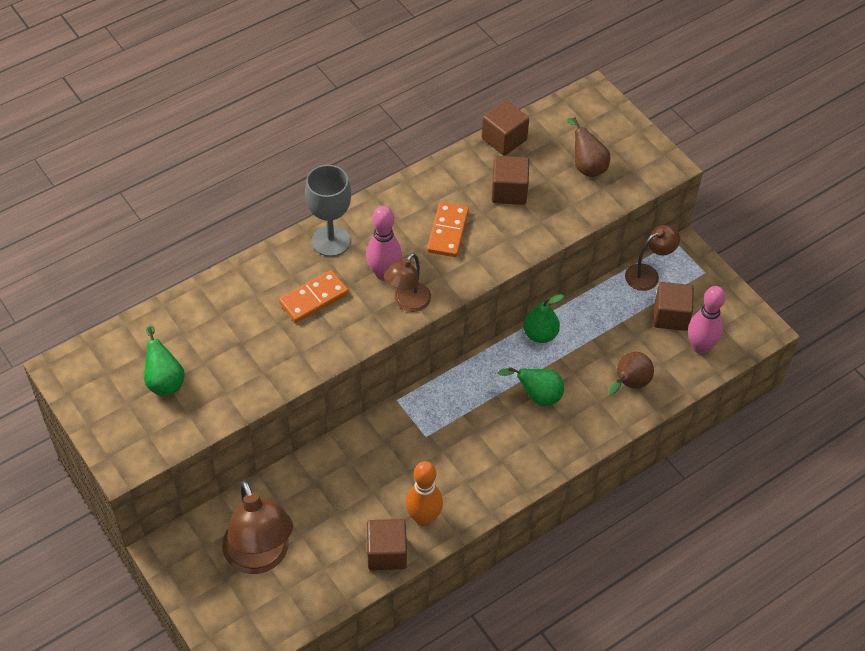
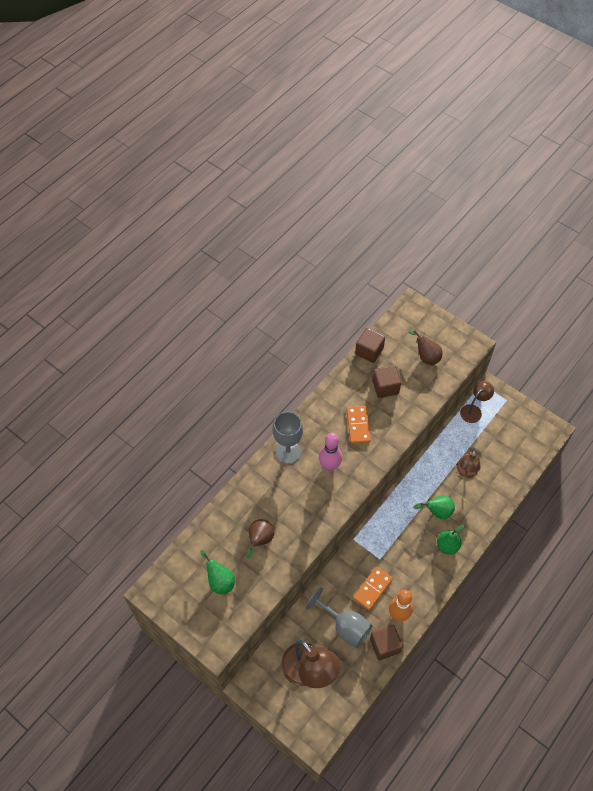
camera: 15 degrees left, 5 degrees up
orange domino [279,270,348,323] -> orange domino moved to [353,567,393,610]
brown lamp [384,253,431,312] -> brown lamp moved to [456,448,481,478]
green pear [523,294,564,343] -> green pear moved to [437,525,465,554]
brown pear [608,351,654,394] -> brown pear moved to [246,519,274,559]
brown cube [654,282,694,331] -> none
pink bowling pin [688,286,726,354] -> none
none -> grey goblet [306,587,373,648]

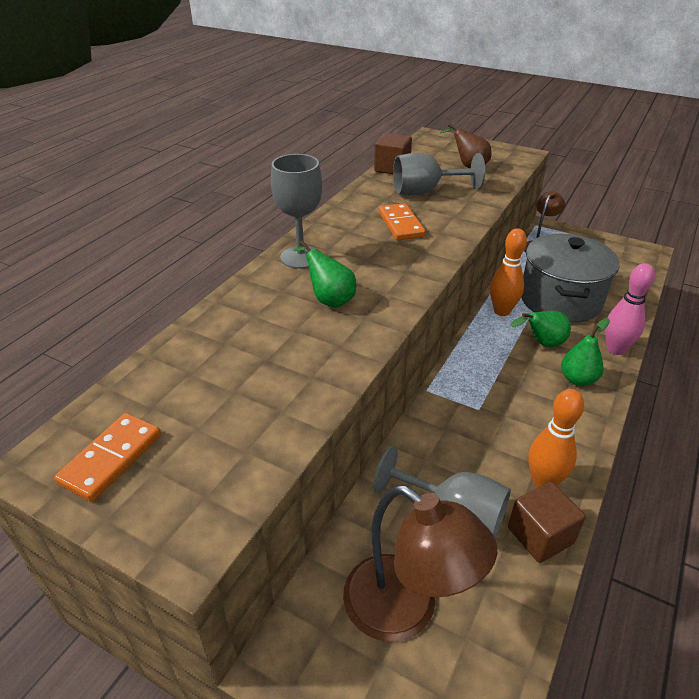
camera: 10 degrees left, 20 degrees down
green pear [201,550,235,594] -> green pear moved to [293,240,356,308]
brown pear [246,519,274,559] -> none
pink bowling pin [319,433,342,471] -> pink bowling pin moved to [605,263,655,355]
orange domino [353,567,393,610] -> orange domino moved to [54,413,161,502]
brown cube [372,365,401,398] -> grey goblet [393,153,485,195]
brown lamp [456,448,481,478] -> grey pot [521,234,620,323]
none -> orange bowling pin [490,228,527,316]

